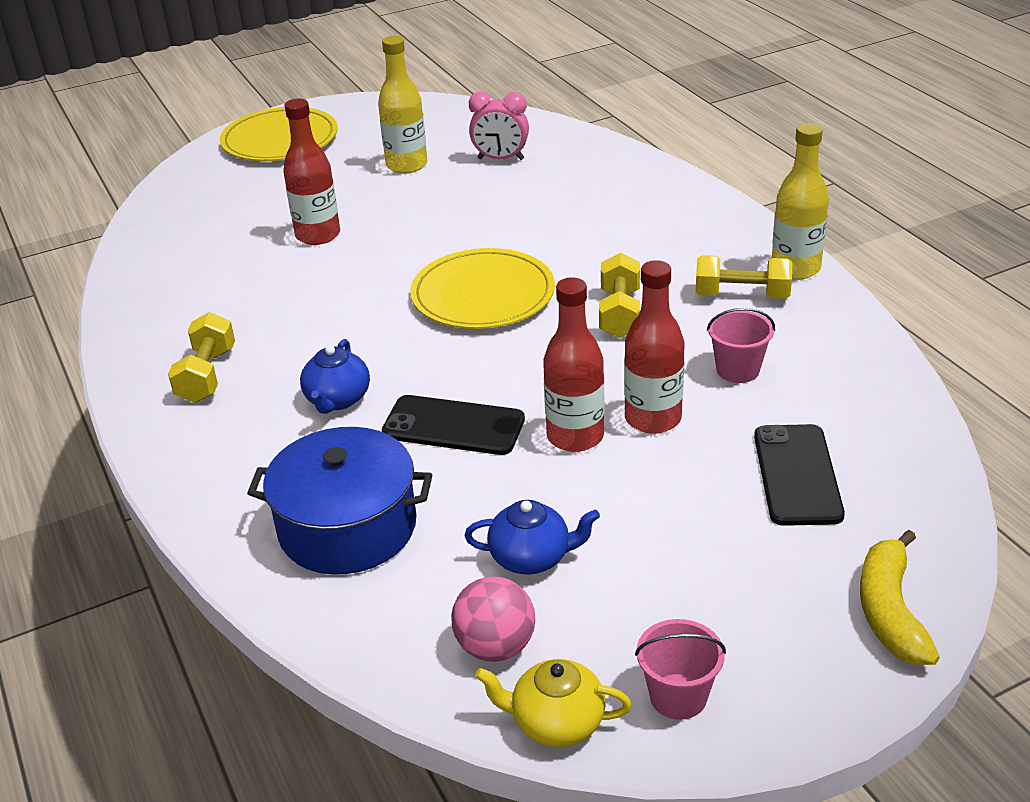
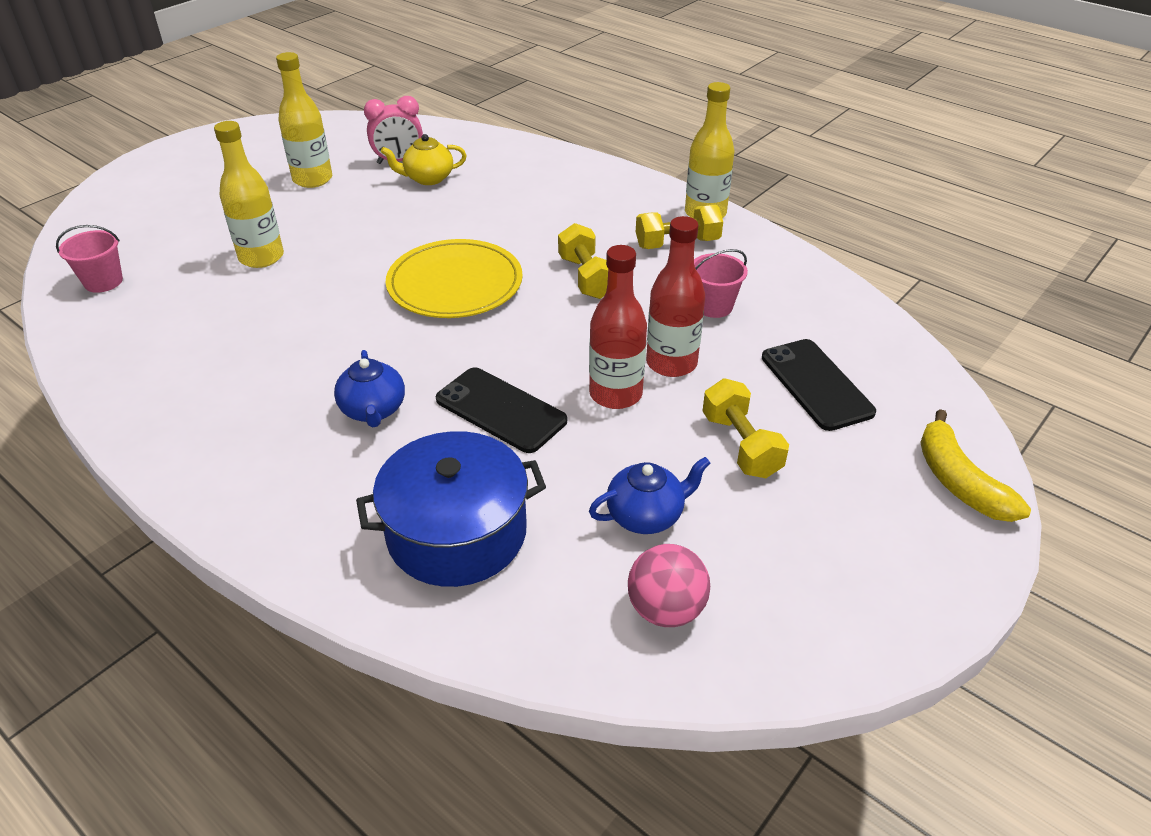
camera: 25 degrees left, 5 degrees up
yellow dumbbell [168,312,235,403] -> yellow dumbbell moved to [702,378,789,478]
yellow plate [220,107,338,161] -> none
red bottle [283,99,340,245] -> yellow bottle [214,121,284,268]
black phone [382,395,525,455] -> black phone turned 45 degrees clockwise [436,367,567,453]
yellow teapot [475,659,631,747] -> yellow teapot moved to [381,134,467,185]
pink bucket [635,619,726,720] -> pink bucket moved to [56,225,123,293]

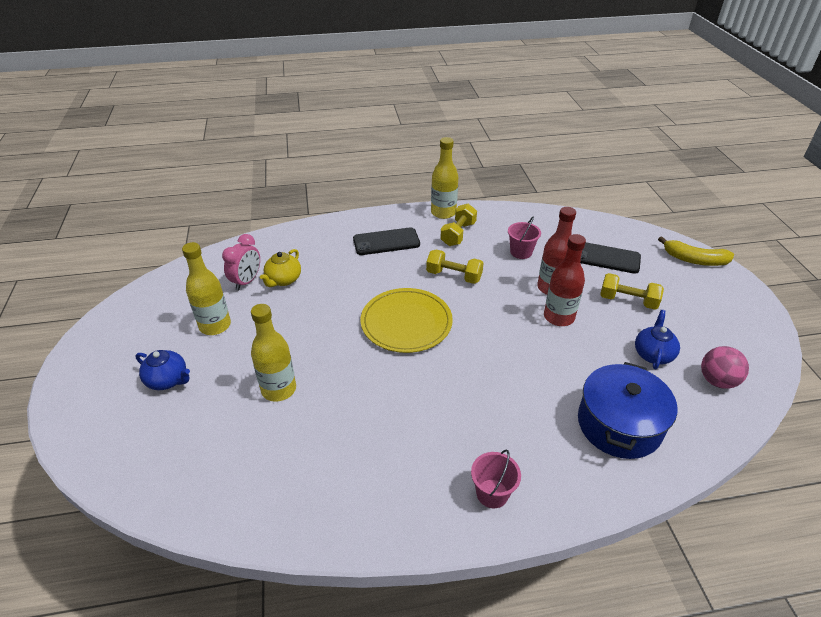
camera: 50 degrees left, 0 degrees up
pink bucket [56,225,123,293] -> pink bucket moved to [471,450,521,508]
blue teapot [334,350,405,427] -> blue teapot moved to [135,350,190,390]
black phone [436,367,567,453] -> black phone moved to [353,227,420,255]

